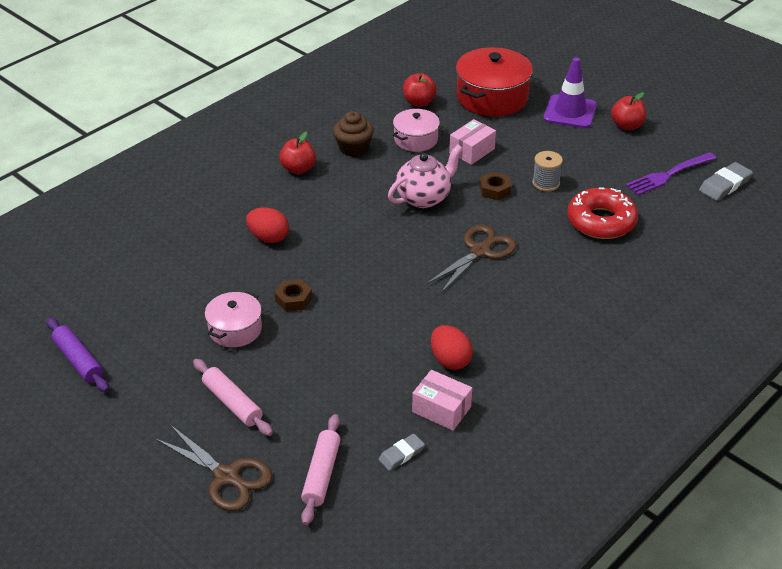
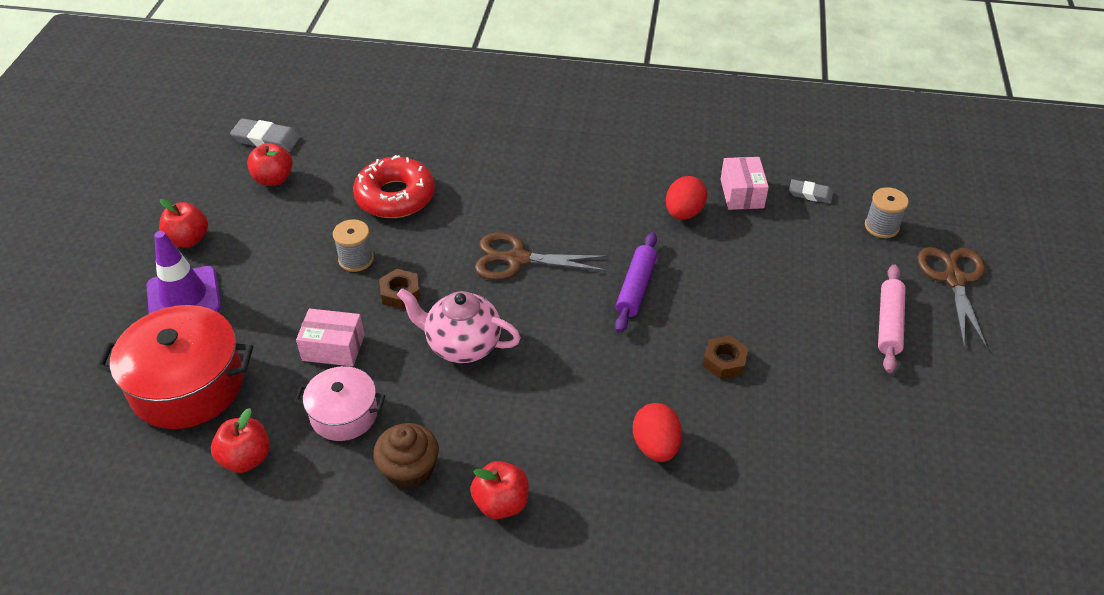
camera: 125 degrees left, 5 degrees up
purple rolling pin [47,318,109,392] -> purple rolling pin moved to [615,232,657,333]
pink pot [205,291,262,347] -> none
pink rolling pin [301,414,341,525] -> grey spool [865,187,909,238]
purple fork [625,152,716,195] -> red apple [247,143,293,186]

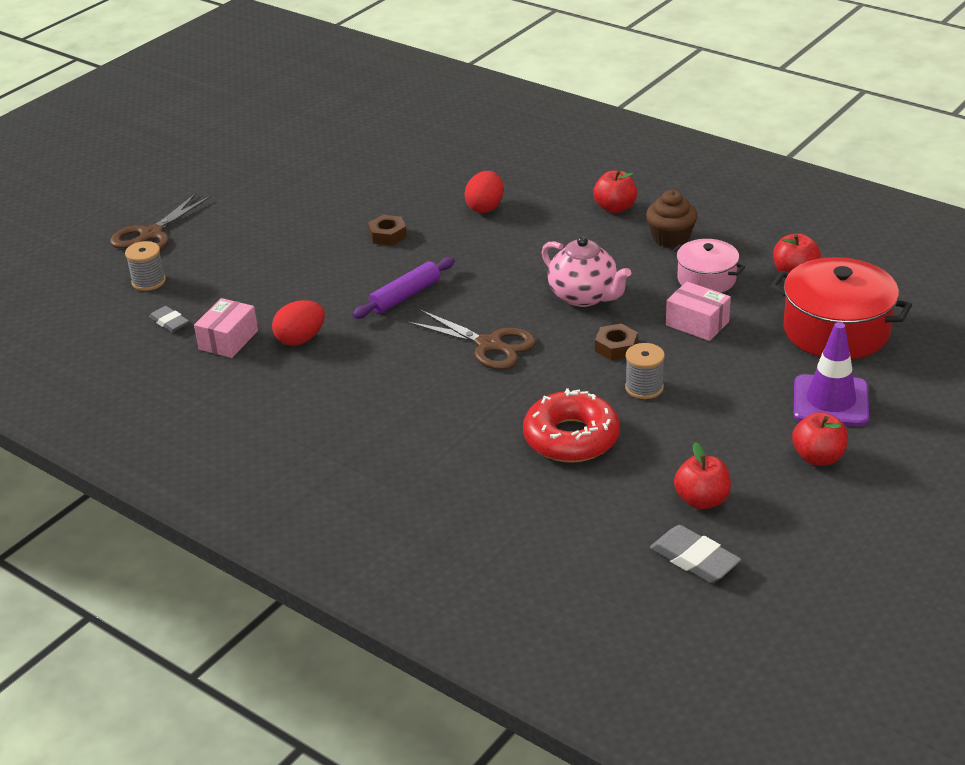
camera: 150 degrees left, 10 degrees down
pink rolling pin [878,264,906,373] -> none

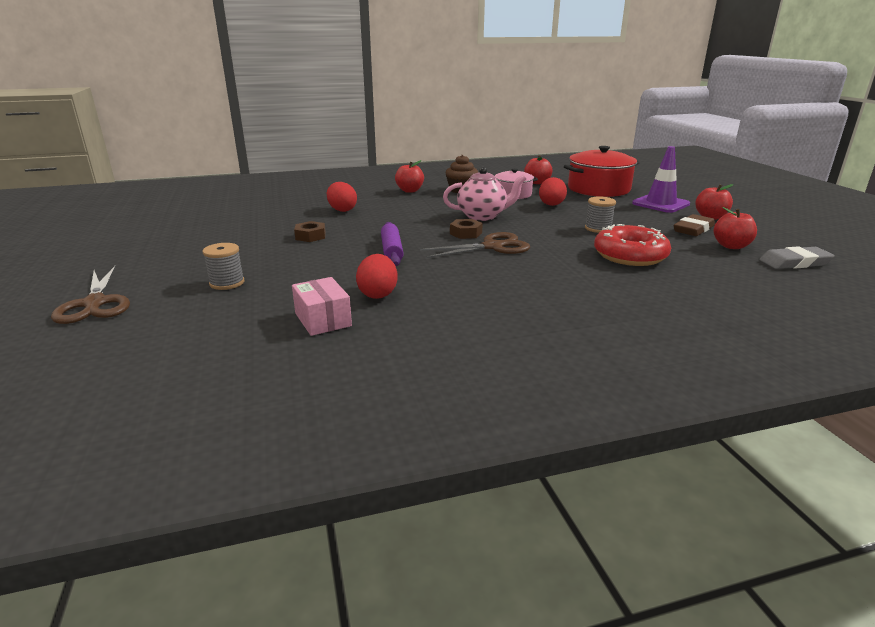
camera: 55 degrees left, 10 degrees down
grey spool [125,241,166,291] -> grey spool moved to [203,243,245,290]
grey eraser [149,306,189,332] -> none
brown nut [595,323,638,361] -> brown nut moved to [450,219,483,239]
pink box [666,282,731,341] -> red egg [539,177,567,206]
none -> brown eraser [674,214,715,236]

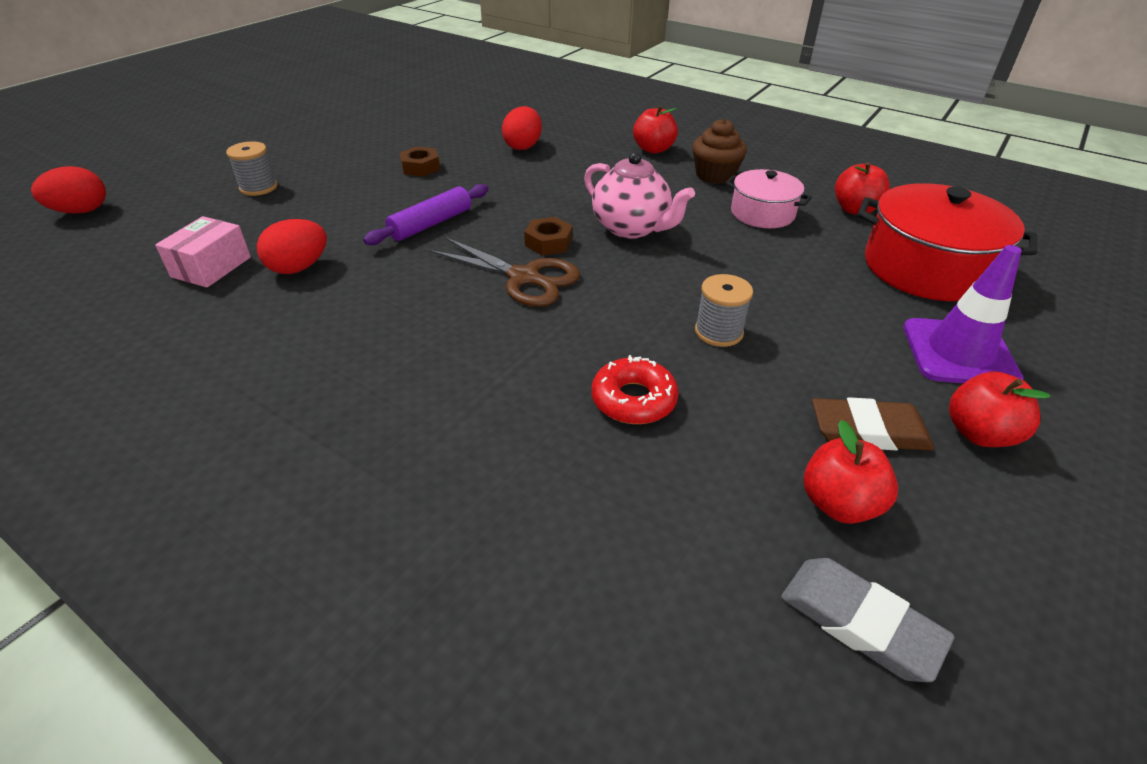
camera: 50 degrees right, 15 degrees up
brown scissors [51,265,130,324] -> none
red egg [539,177,567,206] -> red egg moved to [31,166,106,214]
red donut [594,224,671,266] -> red donut [592,355,679,424], size x0.65

